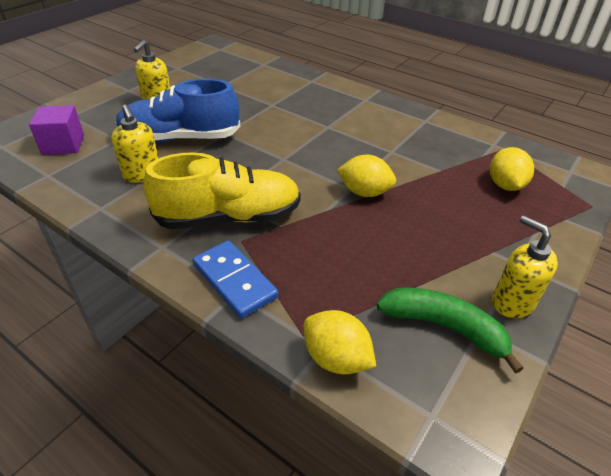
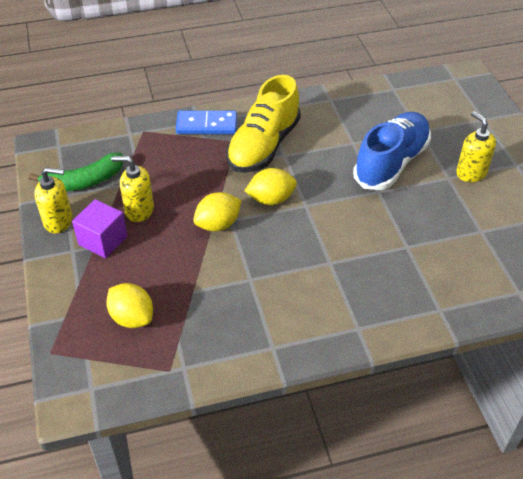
camera: 130 degrees right, 5 degrees up
purple cube [29,105,84,155] -> purple cube moved to [72,199,127,258]
yellow soap dispenser [111,105,159,183] -> yellow soap dispenser moved to [111,156,154,222]
yellow lemon [304,310,376,374] -> yellow lemon moved to [244,168,297,205]

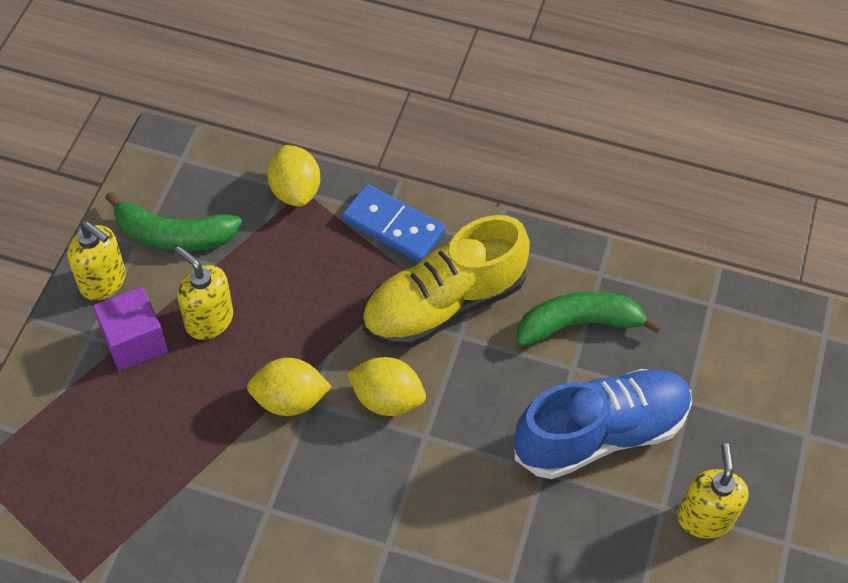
camera: 30 degrees right, 10 degrees up
yellow lemon [106,283,153,328] -> yellow lemon moved to [267,145,320,207]
none -> green banana [516,292,662,347]

